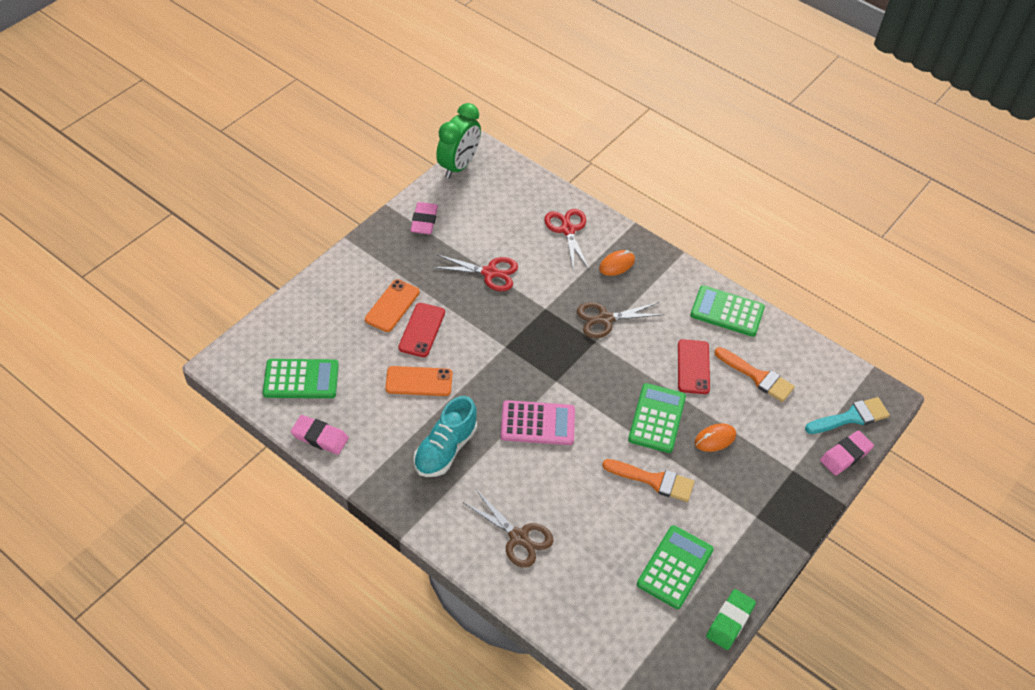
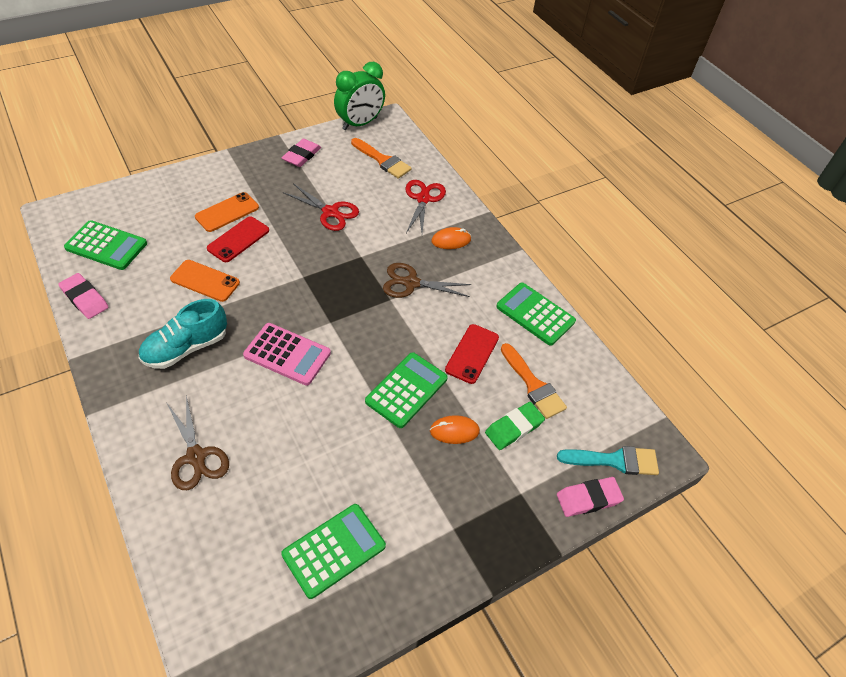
camera: 20 degrees right, 0 degrees up
orange brush [602,459,695,502] -> orange brush moved to [351,138,412,179]
green eraser [706,589,756,650] -> green eraser moved to [485,402,545,450]

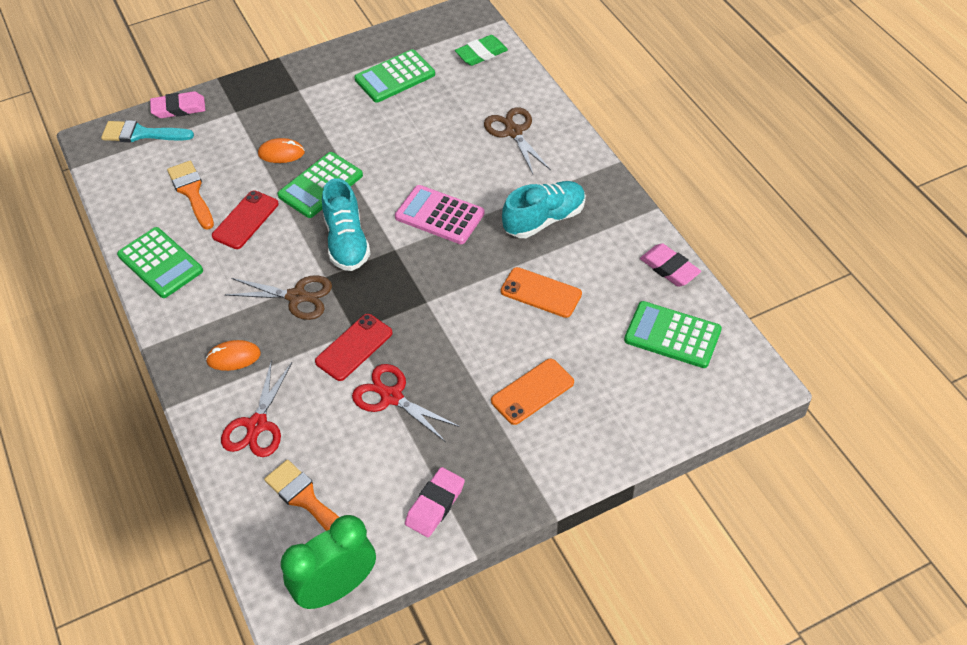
camera: 170 degrees left, 0 degrees up
red phone [207,216,269,262] -> red phone moved to [315,314,393,381]
green eraser [485,402,545,450] -> green eraser moved to [455,35,508,66]
none -> turquoise shoe [322,178,371,271]

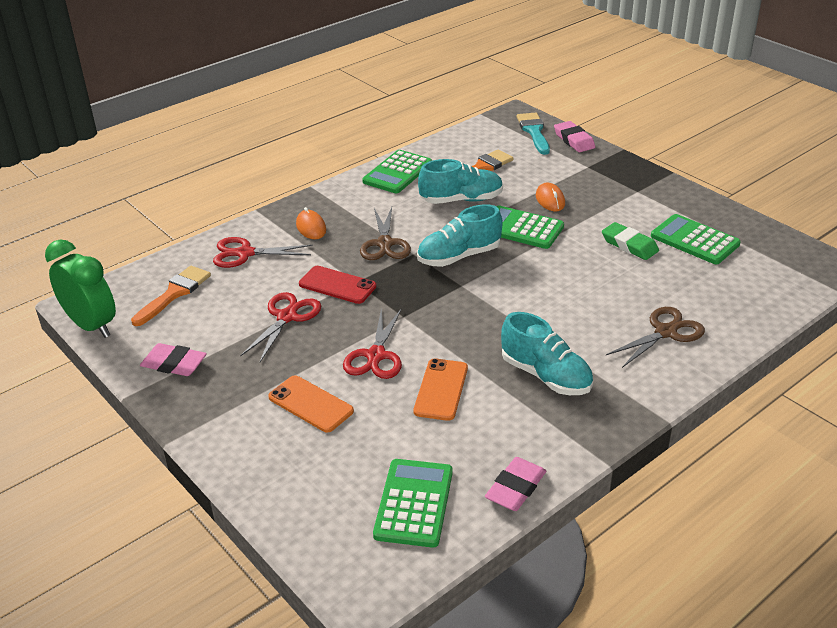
camera: 75 degrees right, 15 degrees down
red phone [212,190,279,249] -> turquoise shoe [418,159,503,204]
pink calculator [395,185,485,244] -> none
green eraser [455,35,508,66] -> green eraser moved to [602,222,659,260]
none -> red scissors [343,308,402,379]

